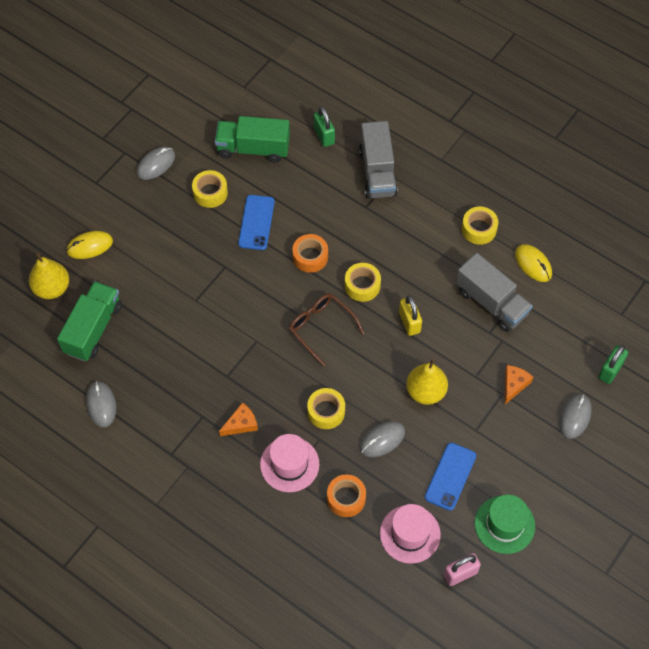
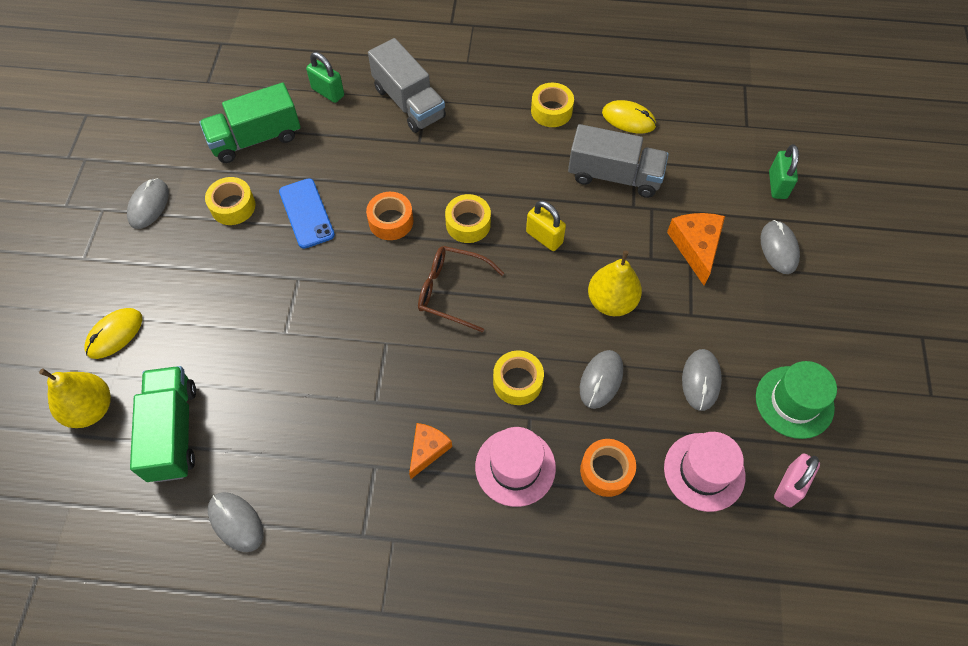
camera: 30 degrees left, 0 degrees up
blue phone [425,443,476,511] -> grey mouse [682,349,722,411]
orange cheese [505,365,533,404] -> orange cheese [667,213,725,286], size x1.50

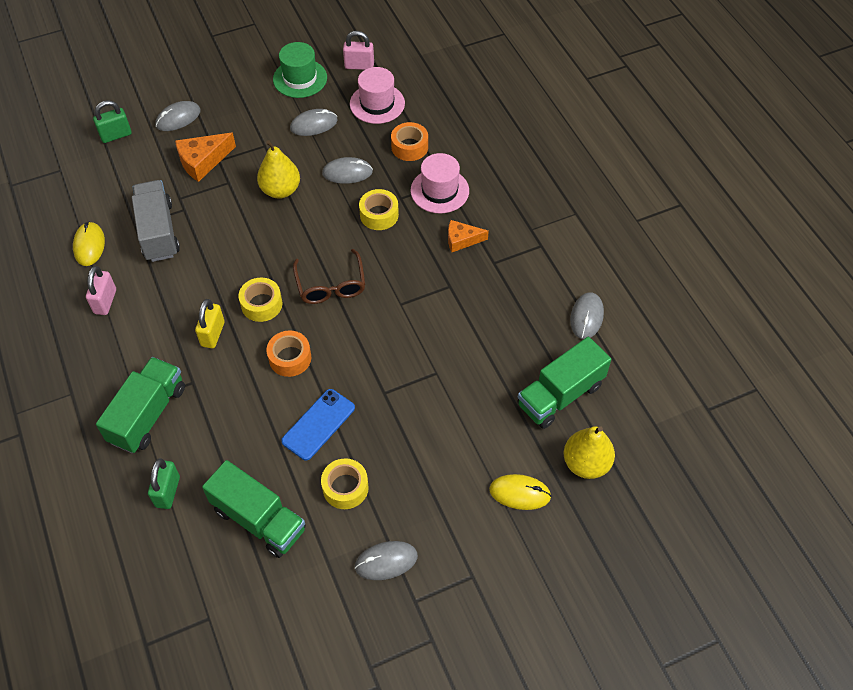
camera: 120 degrees left, 5 degrees down
grey truck [368,38,446,133] -> green truck [96,357,185,453]
yellow padlock [526,201,566,251] -> yellow padlock moved to [195,299,225,348]
yellow tape [531,83,574,127] -> pink padlock [86,266,116,315]

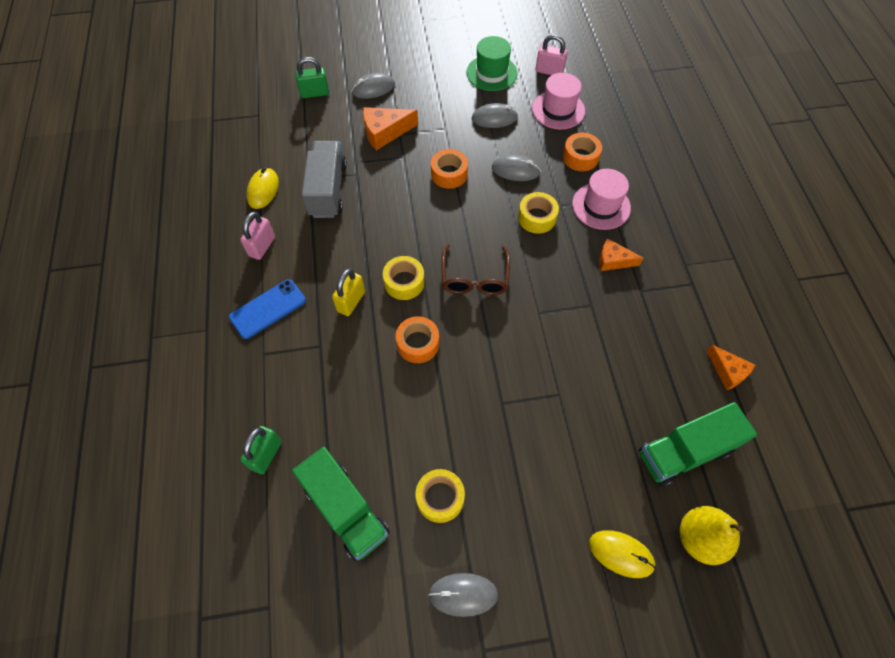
camera: 15 degrees right, 5 degrees up
green truck [96,357,185,453] -> none
yellow pear [257,140,300,199] -> orange tape [431,149,468,189]
blue phone [281,389,355,461] -> blue phone moved to [229,279,306,339]
grey mouse [570,292,604,339] -> orange cheese [706,345,755,390]

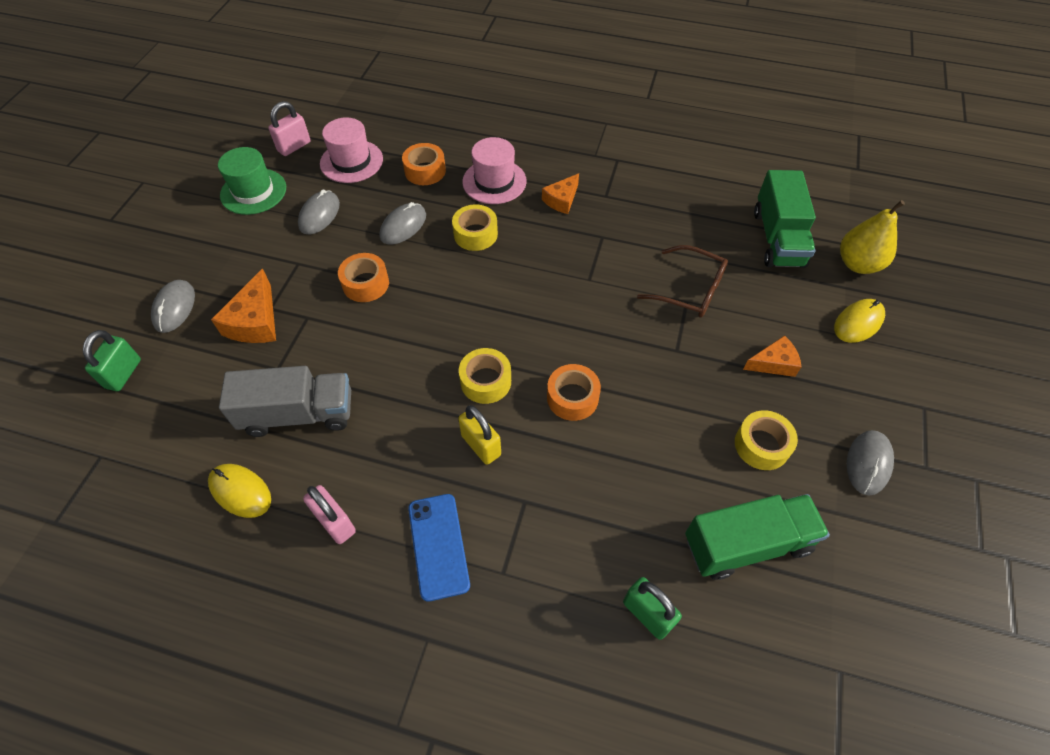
camera: 65 degrees left, 5 degrees down
grey truck [302,141,347,218] -> grey truck turned 150 degrees clockwise [219,366,351,437]
brown glasses [441,244,510,295] -> brown glasses moved to [637,245,728,318]
orange cheese [706,345,755,390] -> orange cheese moved to [743,335,802,377]

